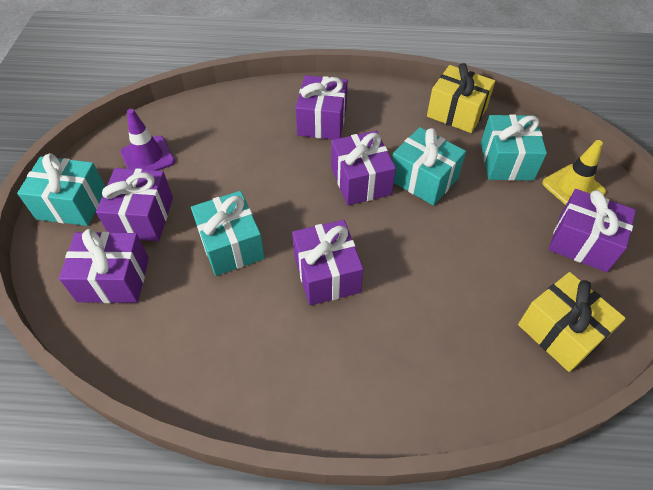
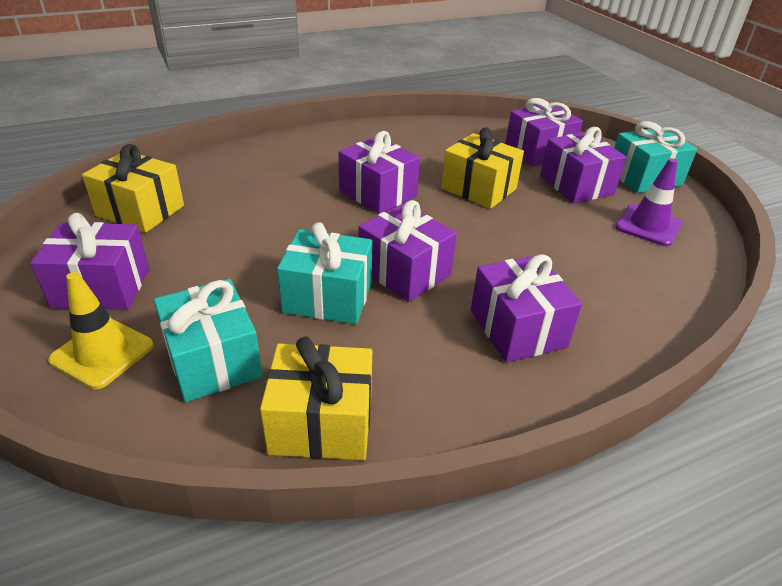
camera: 150 degrees right, 15 degrees down
turquoise gift [191,191,265,276] -> yellow gift [441,127,524,209]

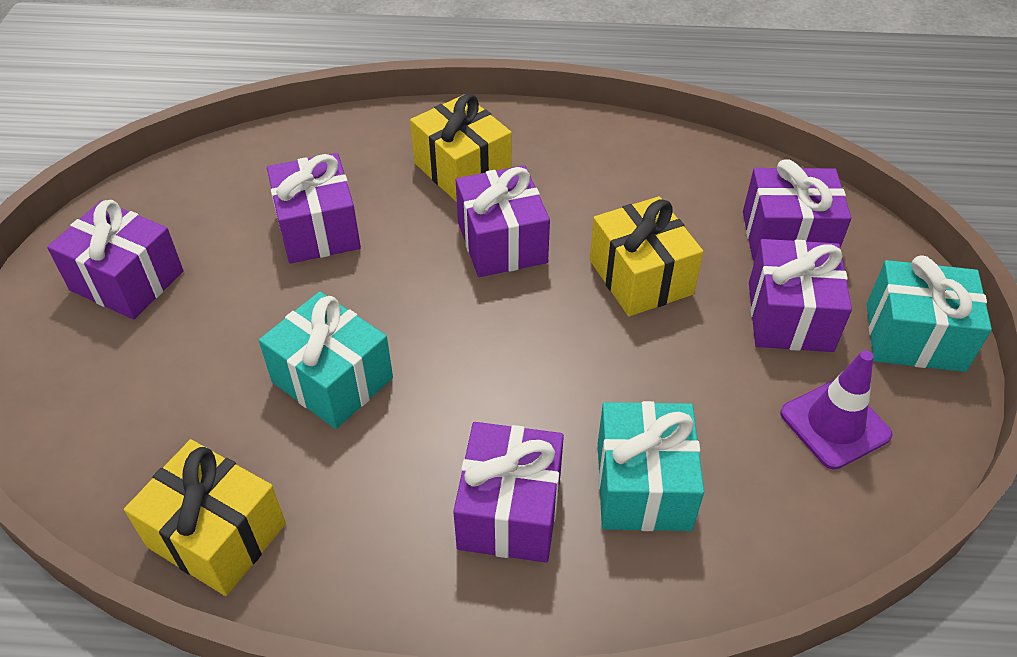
camera: 30 degrees right, 10 degrees up
yellow traffic cone [48,272,154,389] -> none
yellow gift [82,144,184,233] -> yellow gift moved to [410,94,512,202]
turquoise gift [154,279,263,402] -> turquoise gift moved to [598,401,704,531]
purple gift [358,200,457,302] -> purple gift moved to [267,153,361,264]

